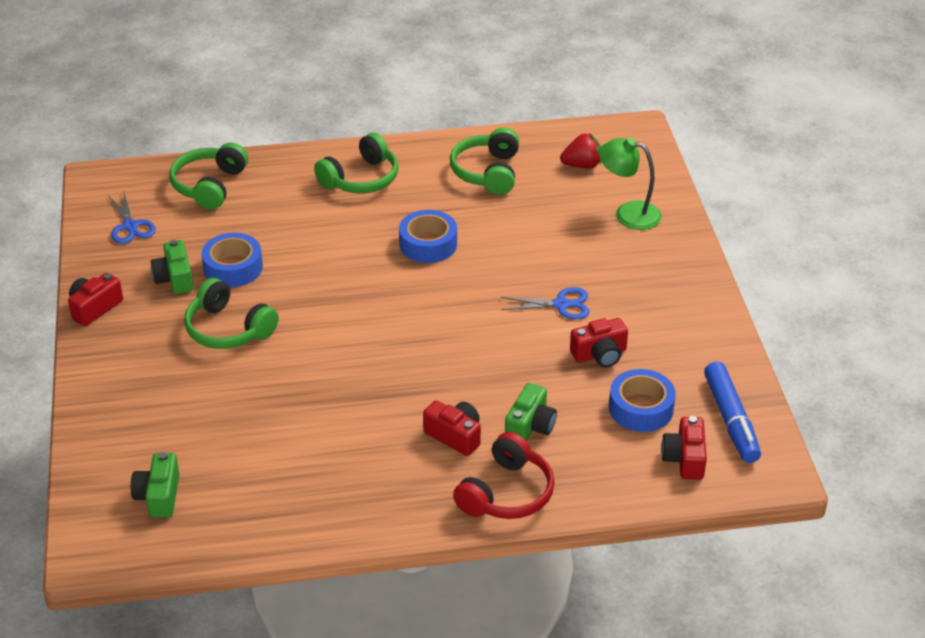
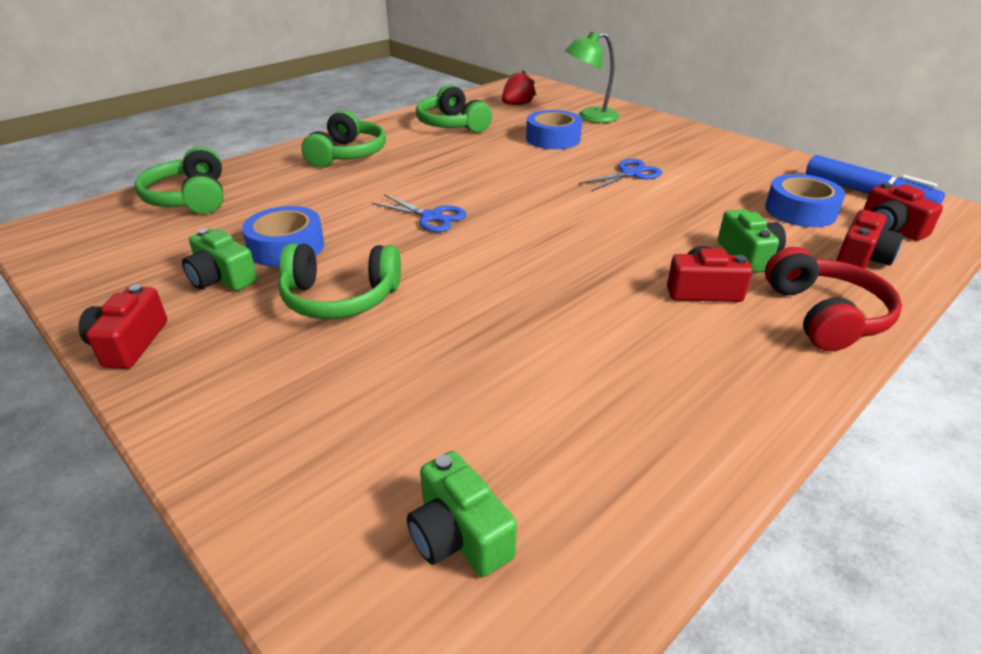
camera: 35 degrees left, 5 degrees down
blue scissors [108,192,156,244] -> blue scissors moved to [372,194,467,232]
blue tape [399,210,457,263] -> blue tape moved to [526,110,582,149]
red camera [570,318,628,367] -> red camera moved to [836,209,904,269]

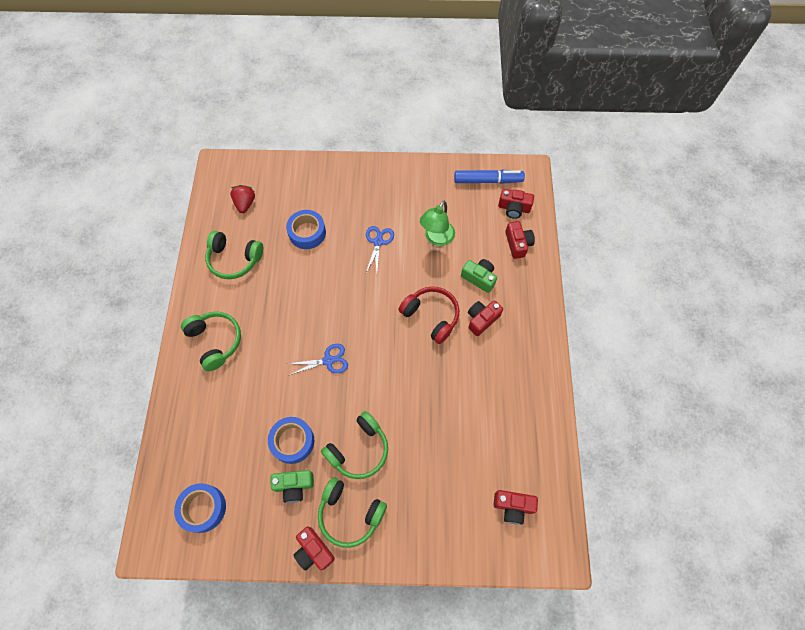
camera: 45 degrees left, 30 degrees up
green headphones [135,147,224,214] -> green headphones moved to [318,478,387,548]
green camera [407,451,517,577] -> red camera [494,490,538,524]
green lamp [565,31,620,123] -> green lamp moved to [420,201,455,246]
blue tape [765,174,846,227] -> blue tape moved to [174,483,226,533]
red headphones [765,247,902,351] -> red headphones moved to [399,286,459,344]

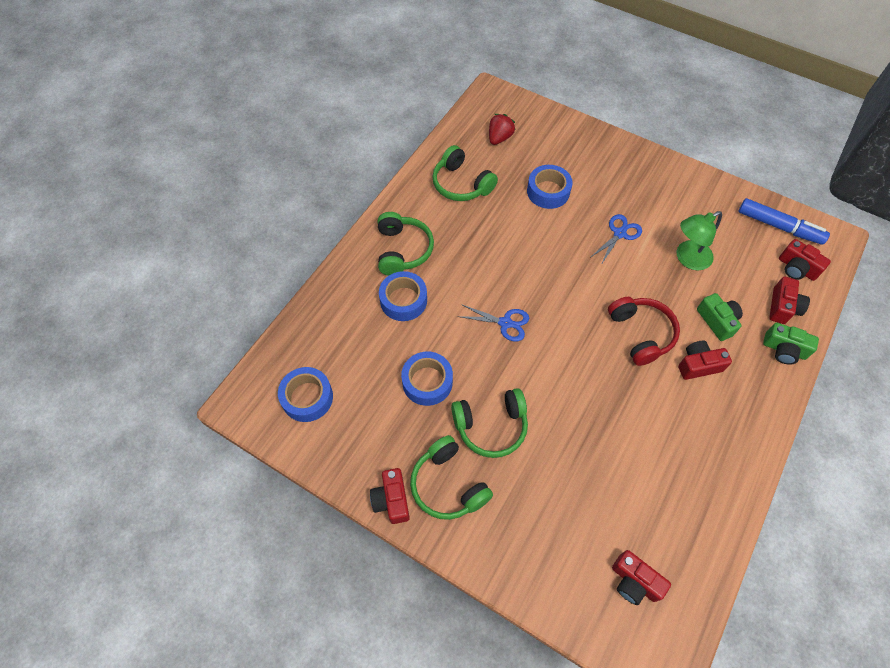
camera: 30 degrees right, 5 degrees down
green camera [271,470,314,503] -> green camera moved to [763,323,819,365]
none -> blue tape [379,271,427,321]

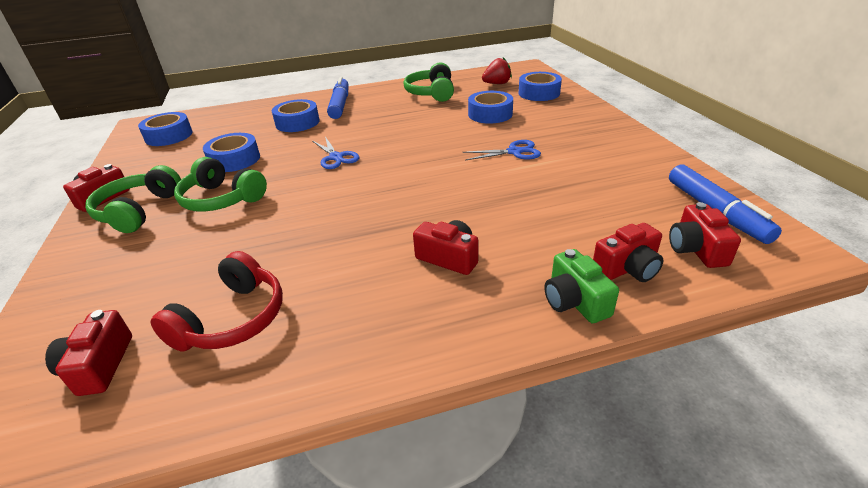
camera: 45 degrees right, 25 degrees down
green headphones [378,212,434,275] -> blue marker [327,77,349,119]
red headphones [608,297,680,366] -> red headphones moved to [151,251,283,352]
green lamp [677,211,722,270] -> none
green camera [697,293,743,341] -> none
none -> blue tape [519,72,562,101]

